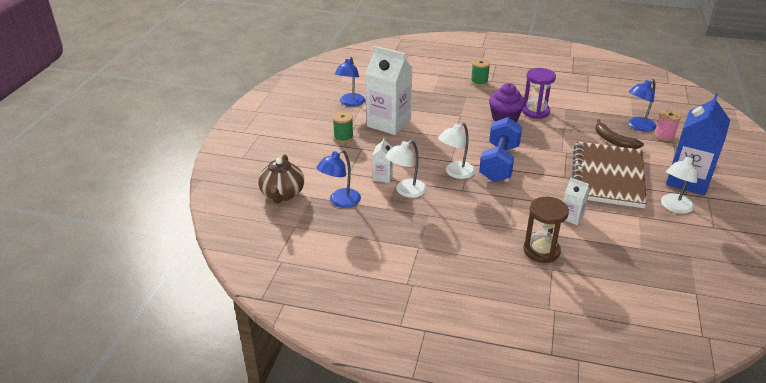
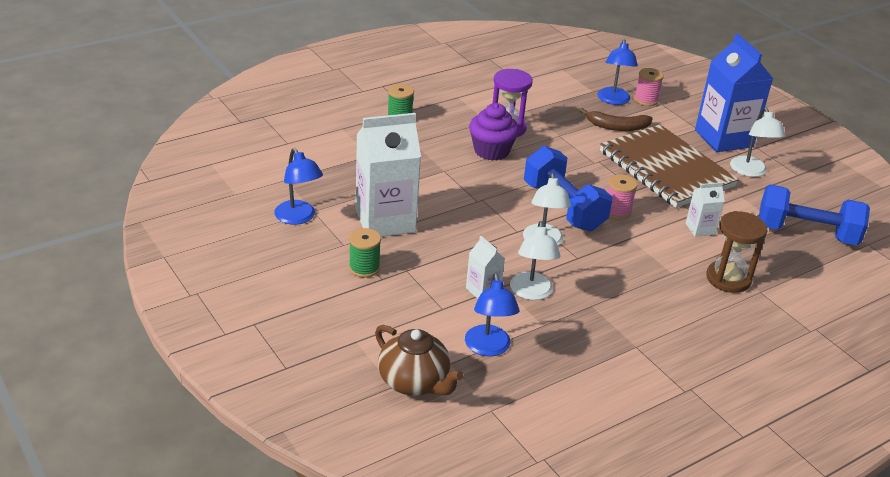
camera: 50 degrees left, 0 degrees up
none -> pink spool [607,174,637,219]
none -> blue dumbbell [759,184,870,245]

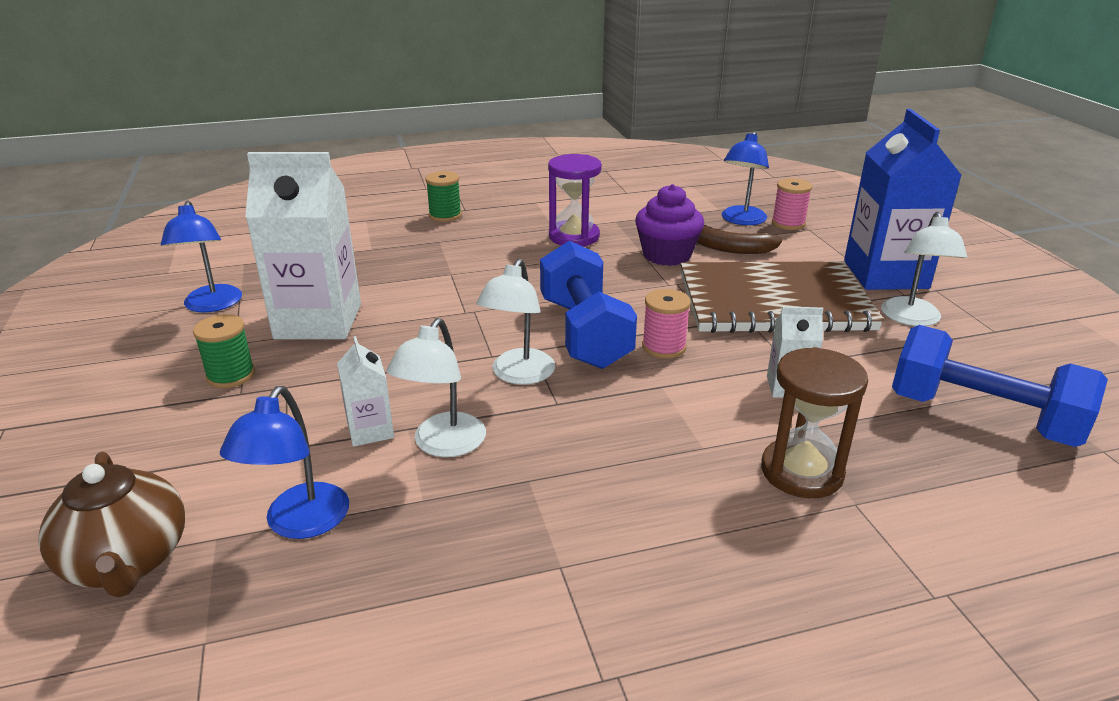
camera: 20 degrees right, 5 degrees down
purple cupcake [469,103,519,161] -> purple cupcake moved to [635,184,704,266]
brown notebook [600,124,739,208] -> brown notebook turned 75 degrees counterclockwise [680,261,884,333]

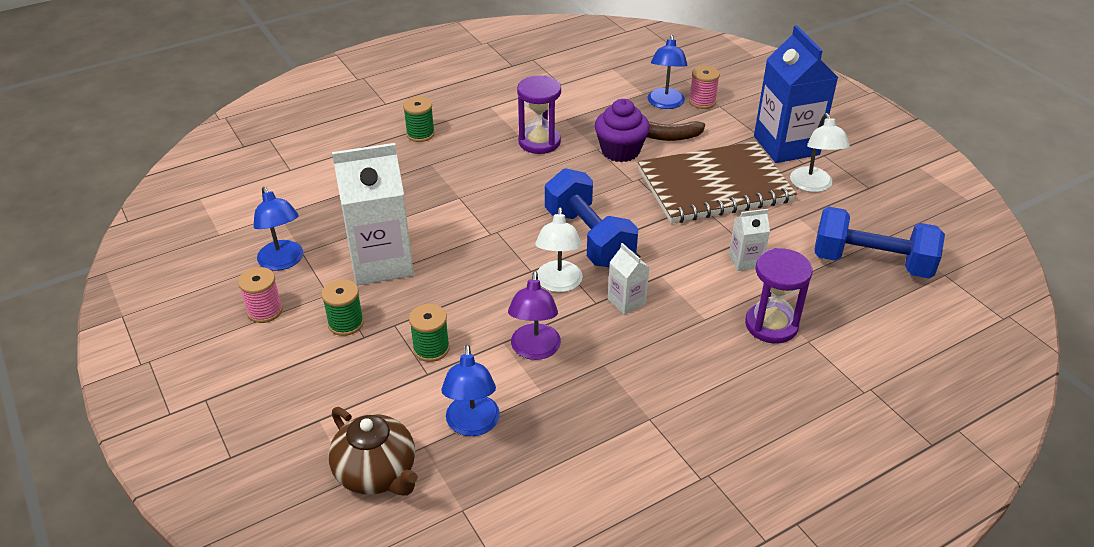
camera: 15 degrees left, 10 degrees up
white carton [337,336,394,447] -> white carton moved to [608,243,650,315]
white lamp [387,318,486,457] -> purple lamp [508,271,561,360]
pink spool [642,289,691,359] -> pink spool moved to [238,267,283,323]
brown hourglass [761,347,868,498] -> purple hourglass [745,248,813,344]
none -> green spool [409,304,450,362]

